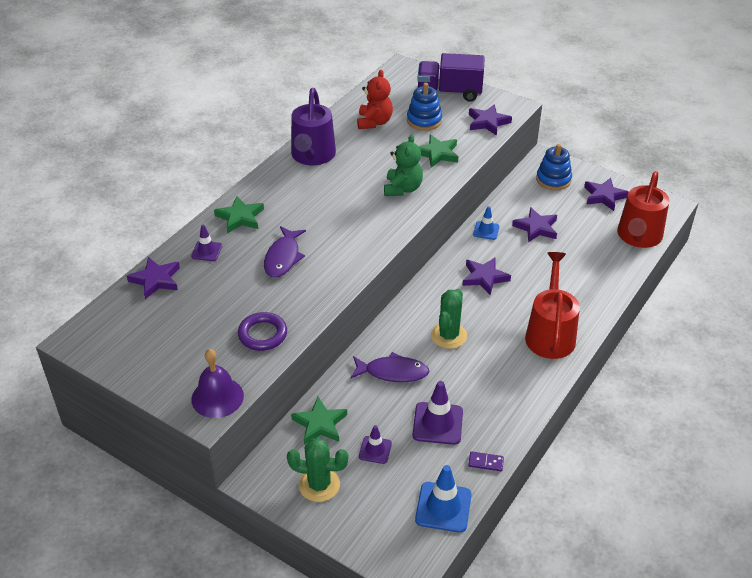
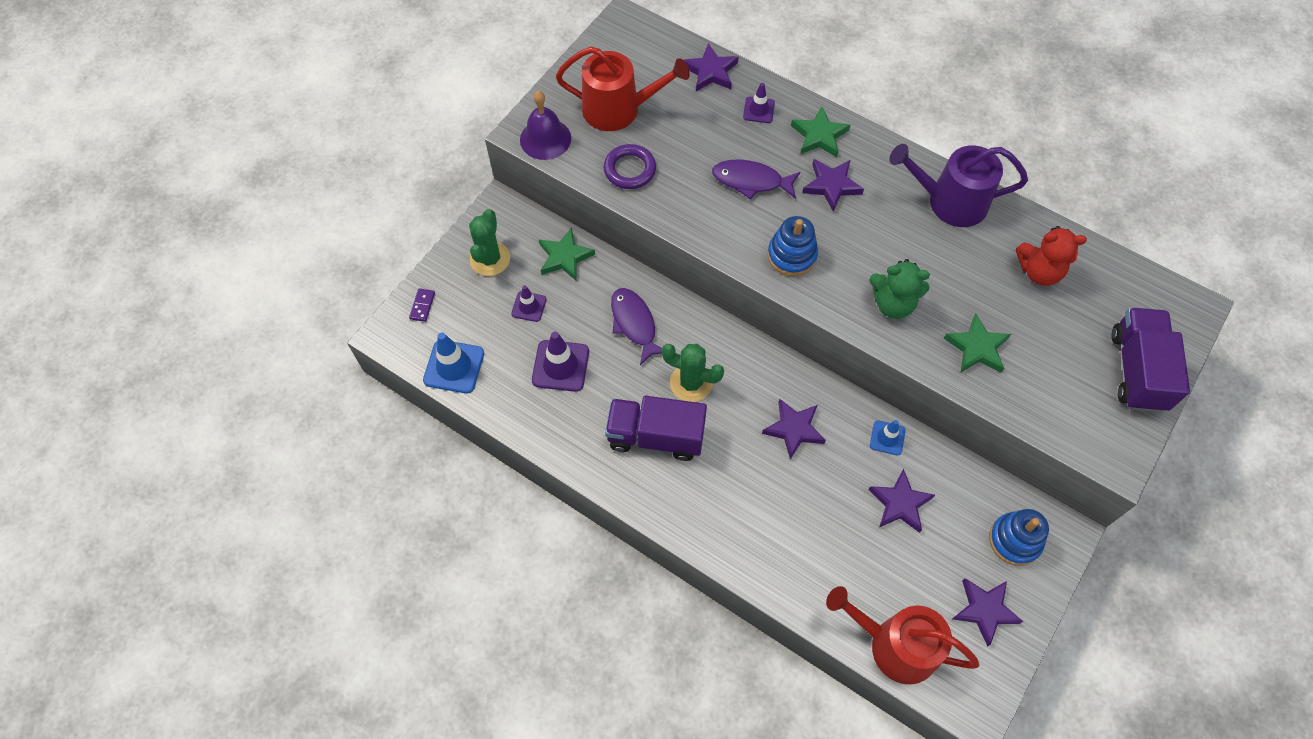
camera: 90 degrees right, 20 degrees up
purple fish [350,352,429,382] -> purple fish turned 150 degrees clockwise [611,288,662,365]
blue stacking toy [407,83,442,131] -> blue stacking toy moved to [767,216,818,276]
purple domino [468,451,504,471] -> purple domino moved to [409,288,435,322]
purple star [469,104,512,136] -> purple star moved to [802,159,864,212]
red watering can [525,252,580,359] -> red watering can moved to [556,46,690,131]
none -> purple truck [605,396,707,461]

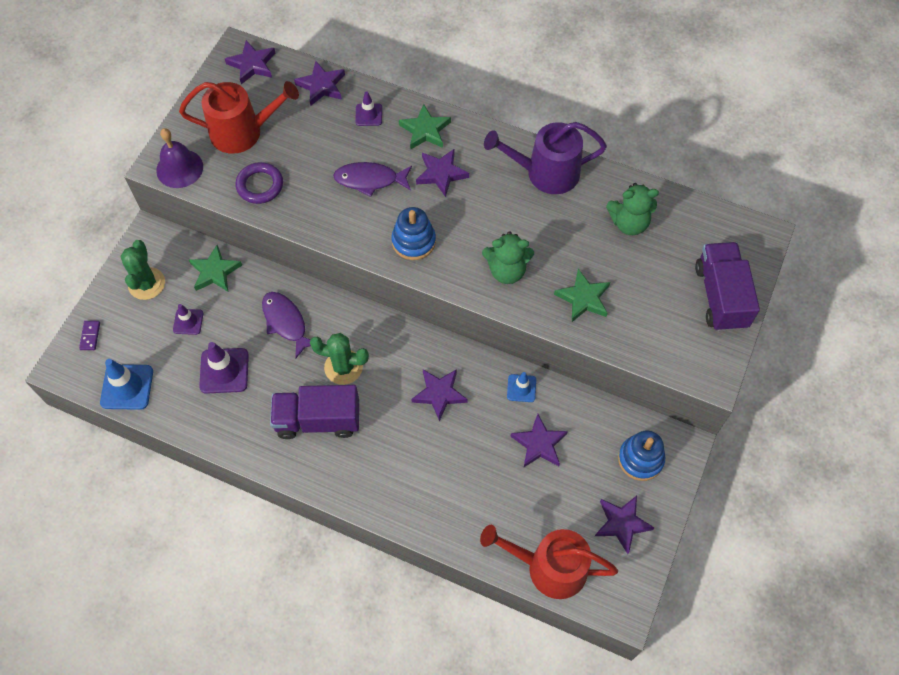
camera: 10 degrees left, 0 degrees up
red teddy bear [1016,226,1087,286] -> green teddy bear [606,183,659,235]
none -> purple star [225,40,275,84]

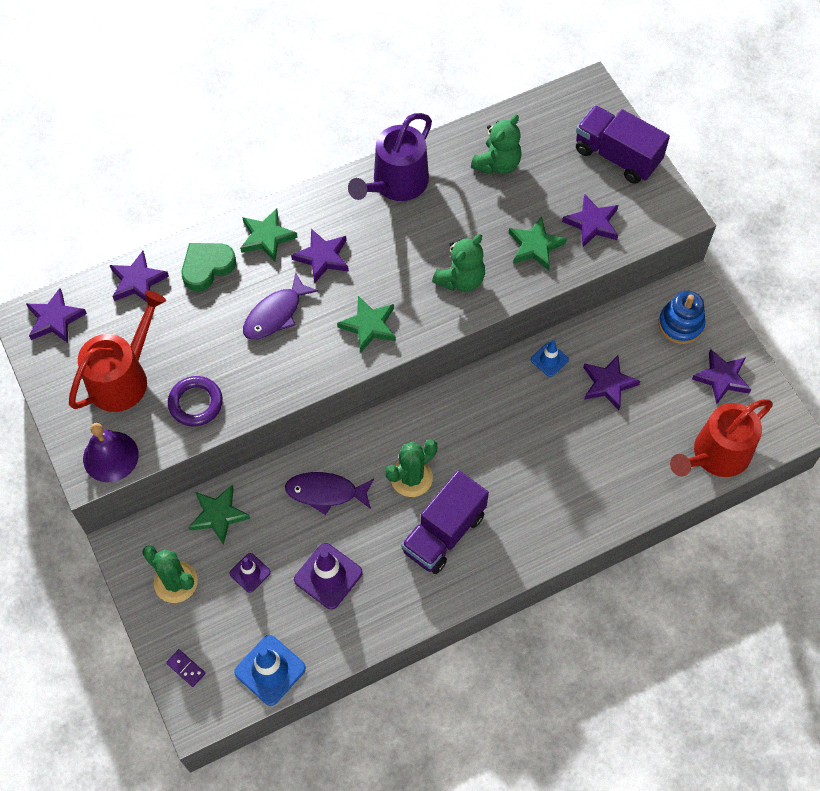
camera: 50 degrees left, 0 degrees up
purple traffic cone [355,91,382,126] -> green heart [182,243,236,291]
blue stacking toy [391,207,436,260] -> green star [337,296,396,352]
purple star [411,369,468,421] -> purple star moved to [562,195,618,247]

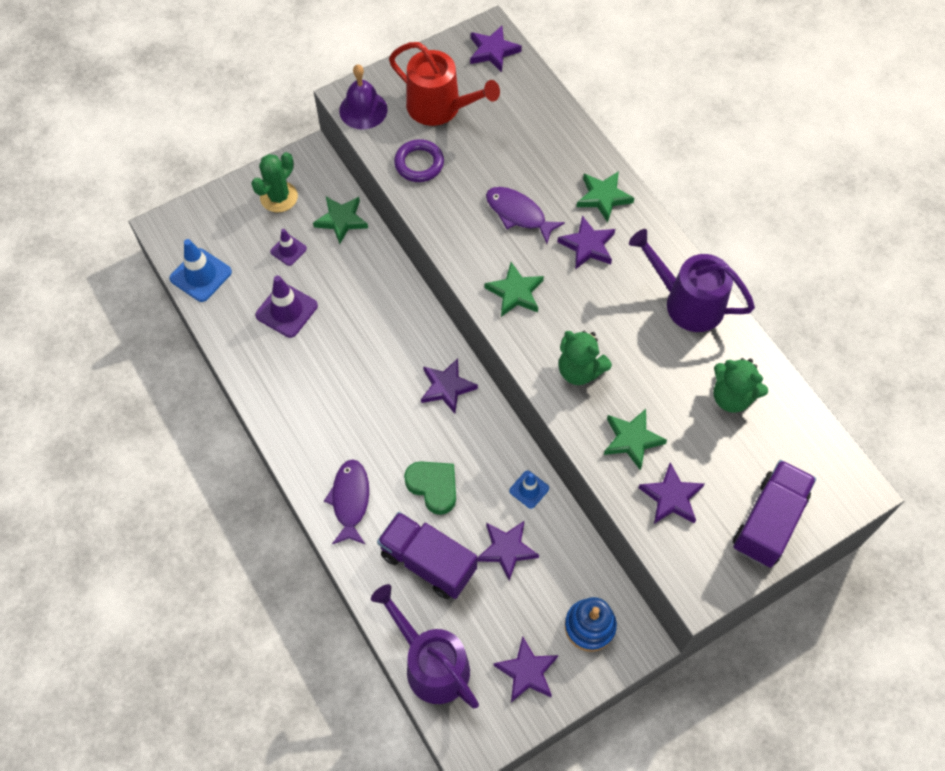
camera: 85 degrees right, 0 degrees up
purple star [110,251,169,302] -> purple star moved to [421,358,478,414]
purple domino [166,649,206,687] -> none
green heart [182,243,236,291] -> green heart moved to [404,461,456,515]
purple fish [285,472,374,515] -> purple fish moved to [324,459,369,544]
green cactus [385,439,437,497] -> none
purple truck [401,470,489,574] -> purple truck moved to [377,512,477,599]
red watering can [670,399,773,477] -> purple watering can [371,584,479,708]

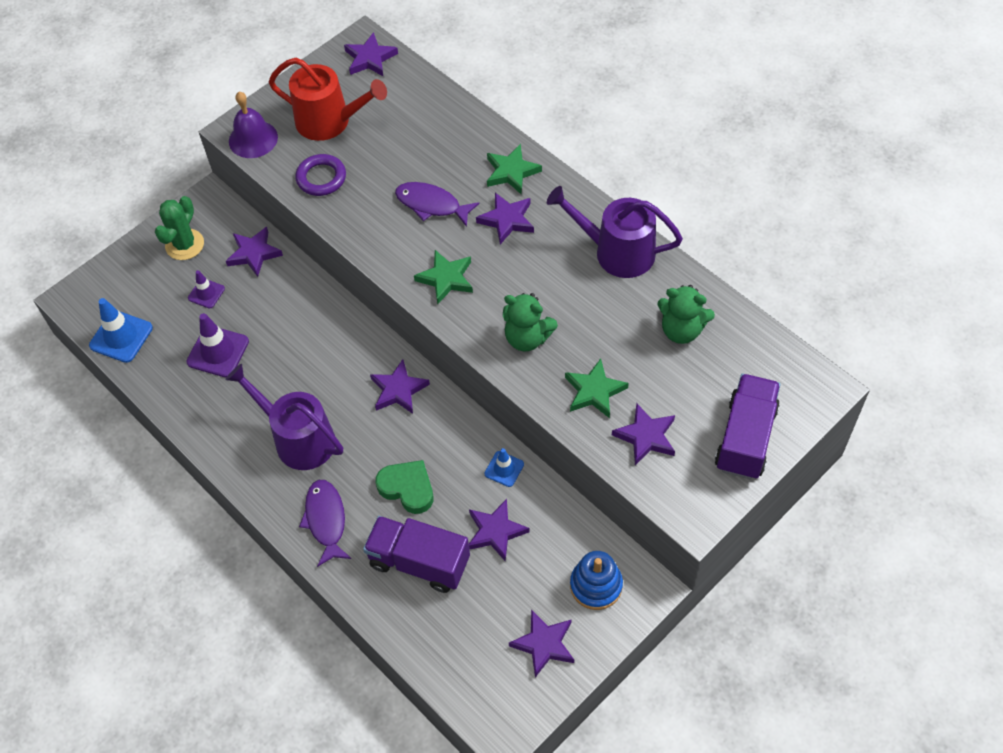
camera: 10 degrees left, 5 degrees down
green star [313,197,368,244] -> purple star [226,227,283,277]
purple watering can [371,584,479,708] -> purple watering can moved to [225,364,343,470]

